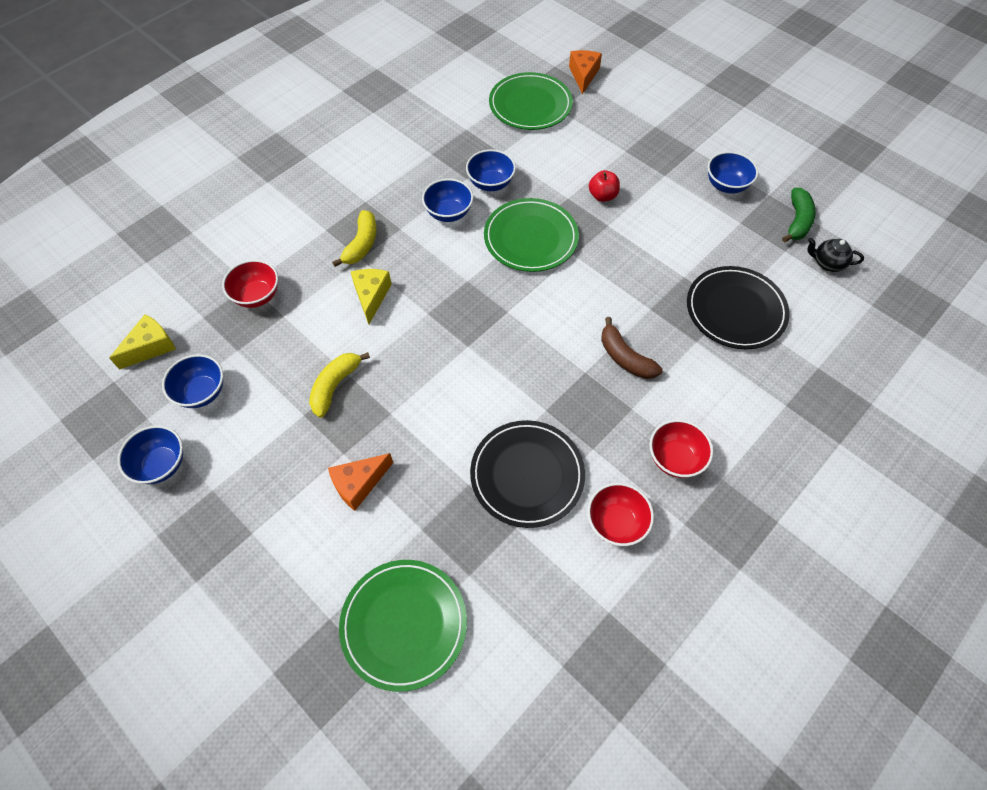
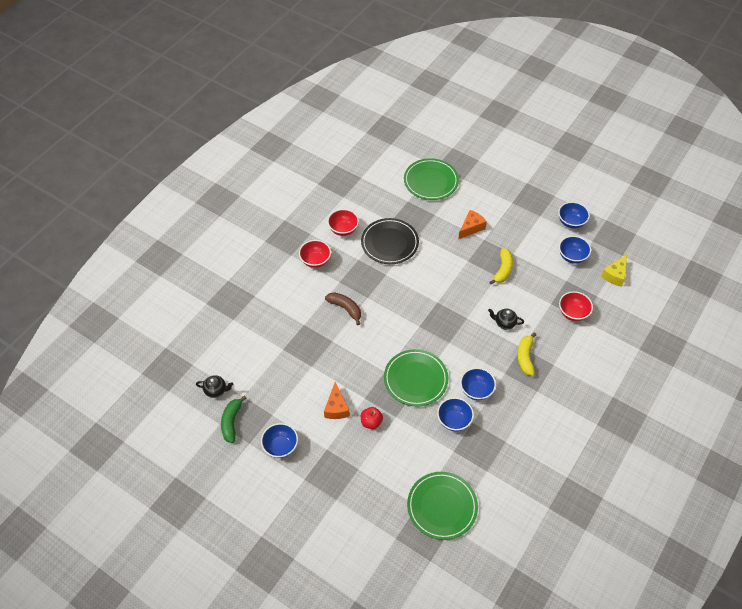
camera: 170 degrees right, 5 degrees down
yellow cheese [351,269,392,325] -> black teapot [488,309,524,330]
orange cheese [569,50,602,94] -> orange cheese moved to [324,382,350,419]
black plate [687,266,790,349] -> none

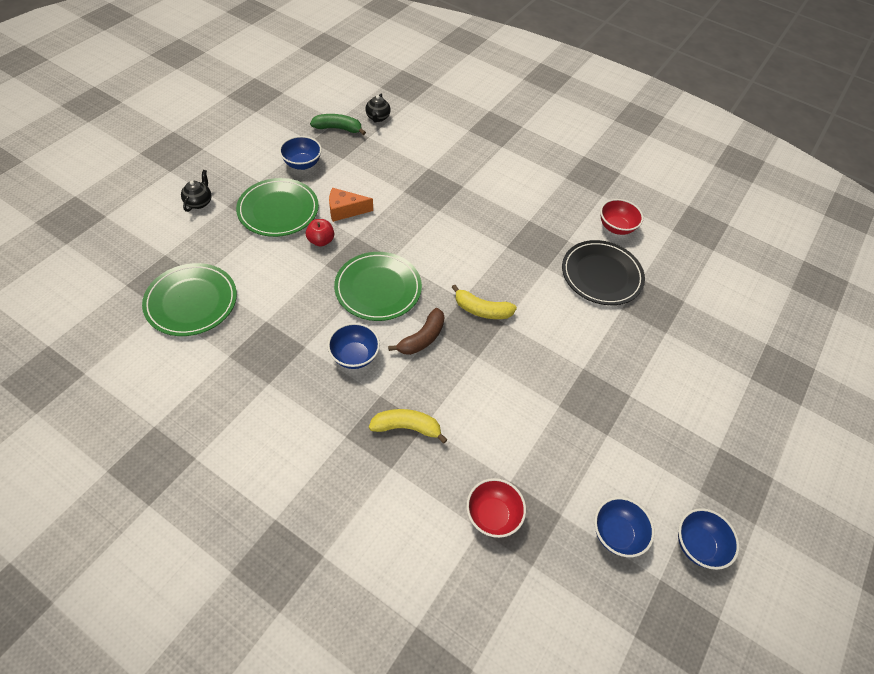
camera: 85 degrees right, 0 degrees up
red bowl [299,240,331,268] -> none
brown banana [325,292,361,325] -> brown banana moved to [388,308,445,355]
green plate [404,158,459,200] -> green plate moved to [236,178,319,237]
blue bowl [437,397,474,431] -> none
orange cheese [458,210,487,239] -> none
black teapot [488,309,524,330] -> black teapot moved to [181,170,212,212]
yellow banana [490,248,513,284] -> yellow banana moved to [451,285,517,319]
yellow cheese [601,255,627,287] -> none

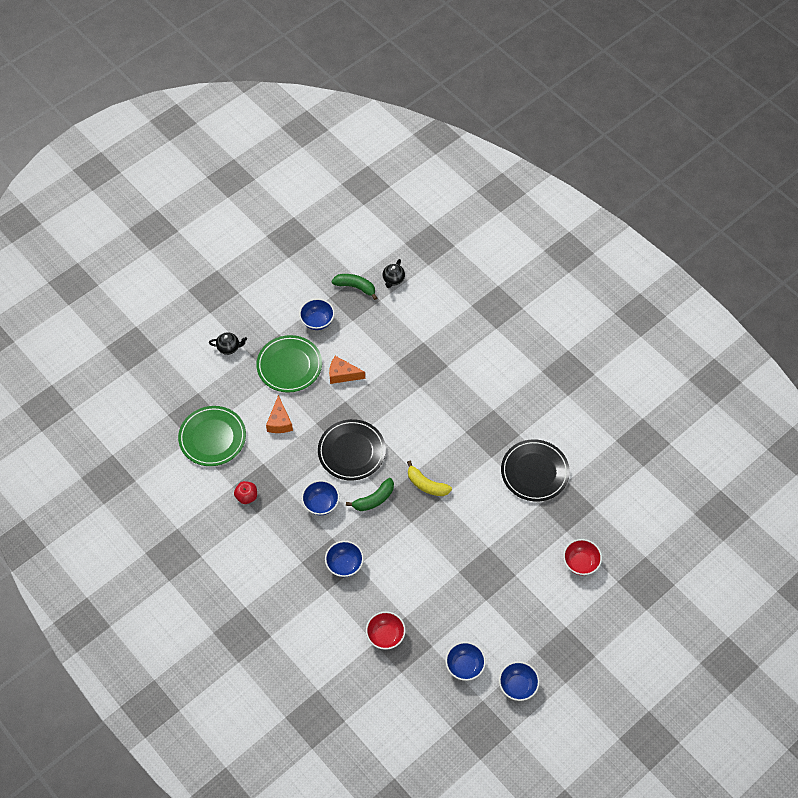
camera: 20 degrees right, 5 degrees up
black teapot [181,170,212,212] -> black teapot turned 60 degrees clockwise [209,332,247,355]
red apple [306,219,334,247] -> red apple moved to [234,481,257,504]
green plate [334,252,422,321] -> black plate [318,419,386,481]
yellow banana [369,409,448,444] -> blue bowl [325,541,364,577]
brown banana [388,308,445,355] -> green banana [346,478,394,511]
red bowl [600,199,643,235] -> red bowl moved to [563,539,602,575]
none -> orange cheese [266,395,293,433]

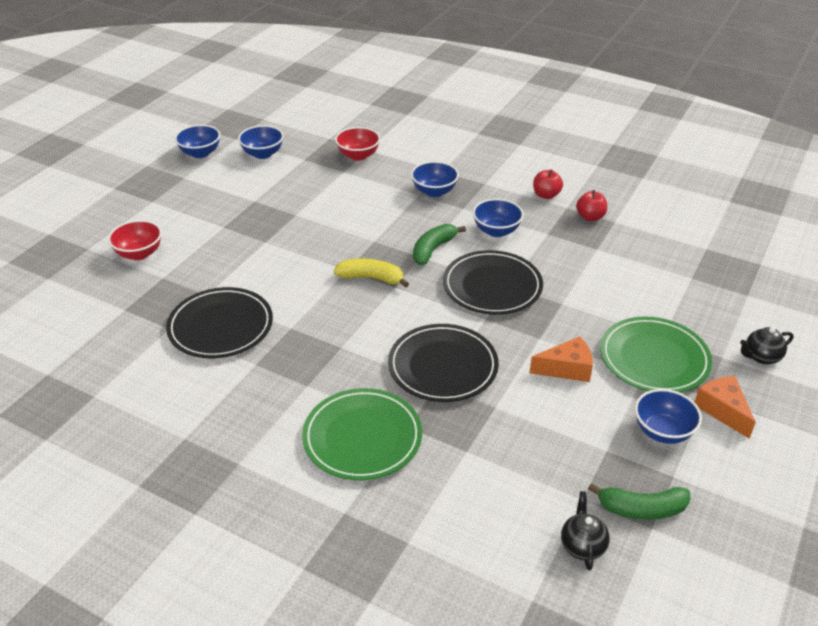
camera: 160 degrees right, 20 degrees down
green plate [178,406,246,466] -> green plate moved to [302,388,422,480]
orange cheese [266,395,293,433] -> orange cheese moved to [695,376,756,439]
none -> black plate [388,324,499,402]
none -> red apple [533,169,563,199]

